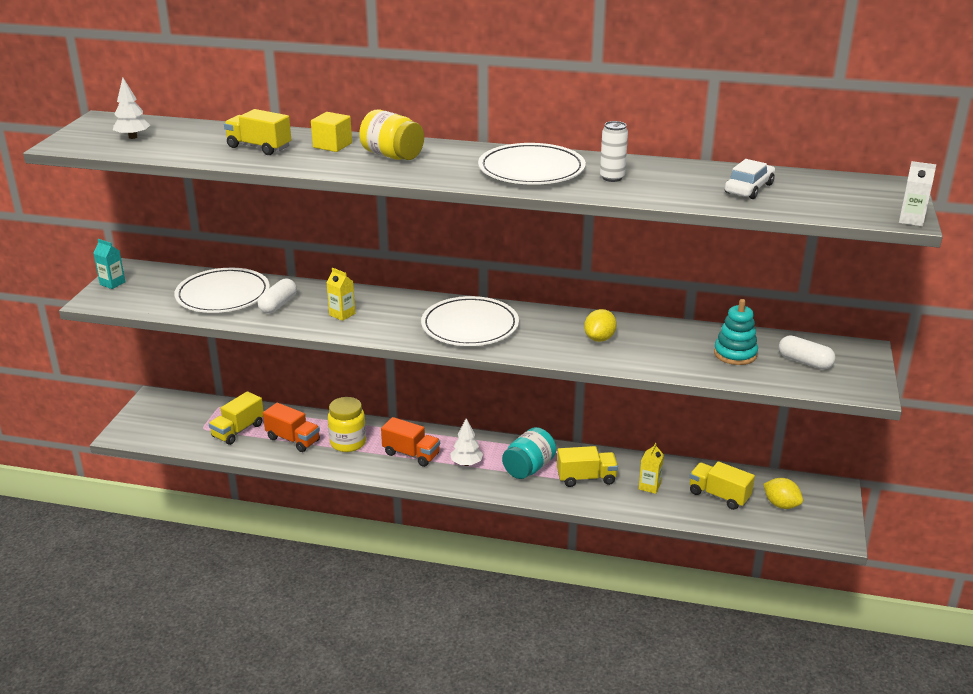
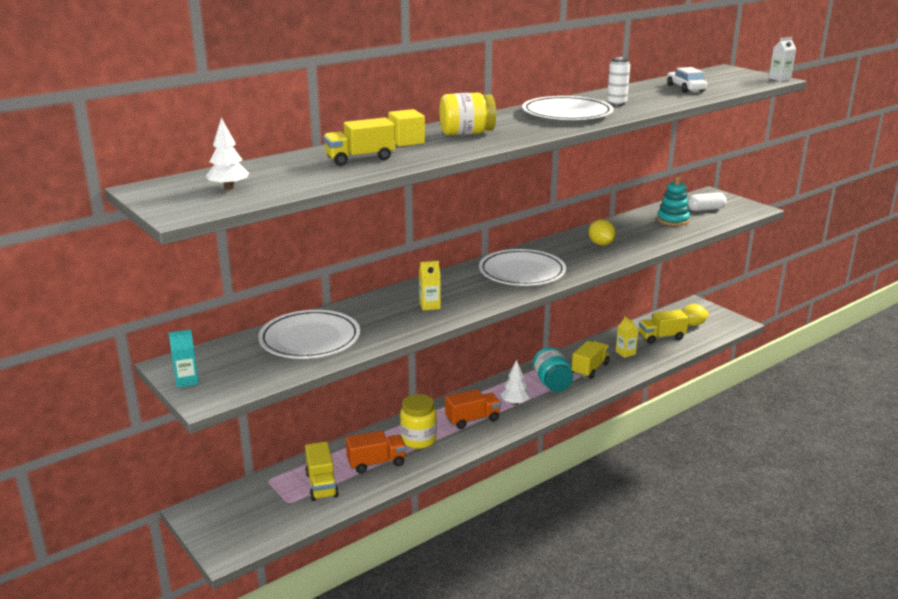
camera: 50 degrees left, 5 degrees down
white capsule [257,279,297,313] -> none

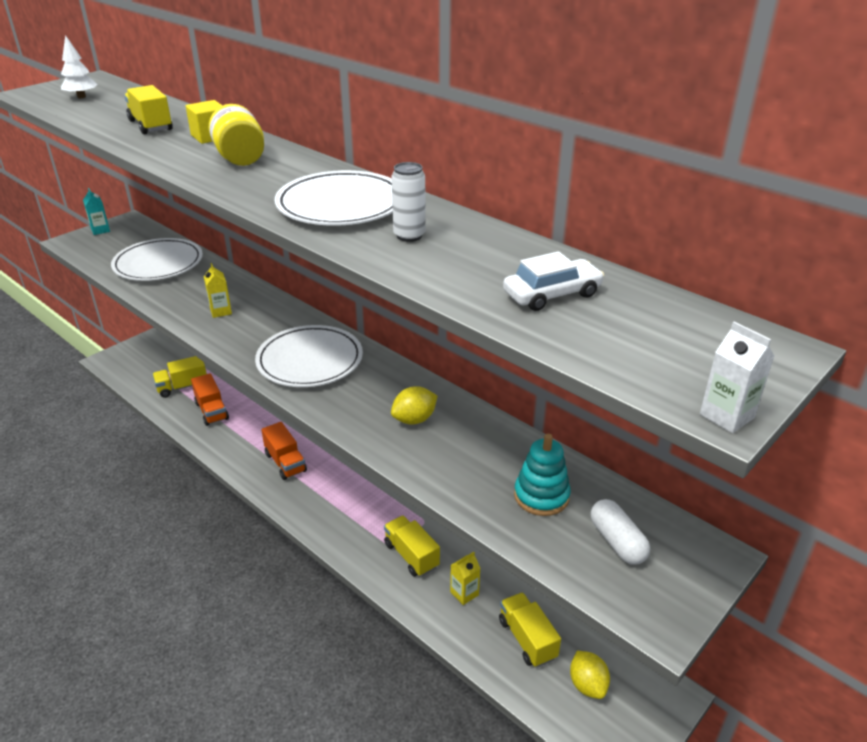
camera: 80 degrees right, 10 degrees up
yellow jar [400,394,437,449] -> none
white tree [500,360,530,405] -> none
turquoise jar [533,347,573,392] -> none
yellow truck [572,341,610,379] -> yellow truck turned 150 degrees counterclockwise [384,515,440,577]

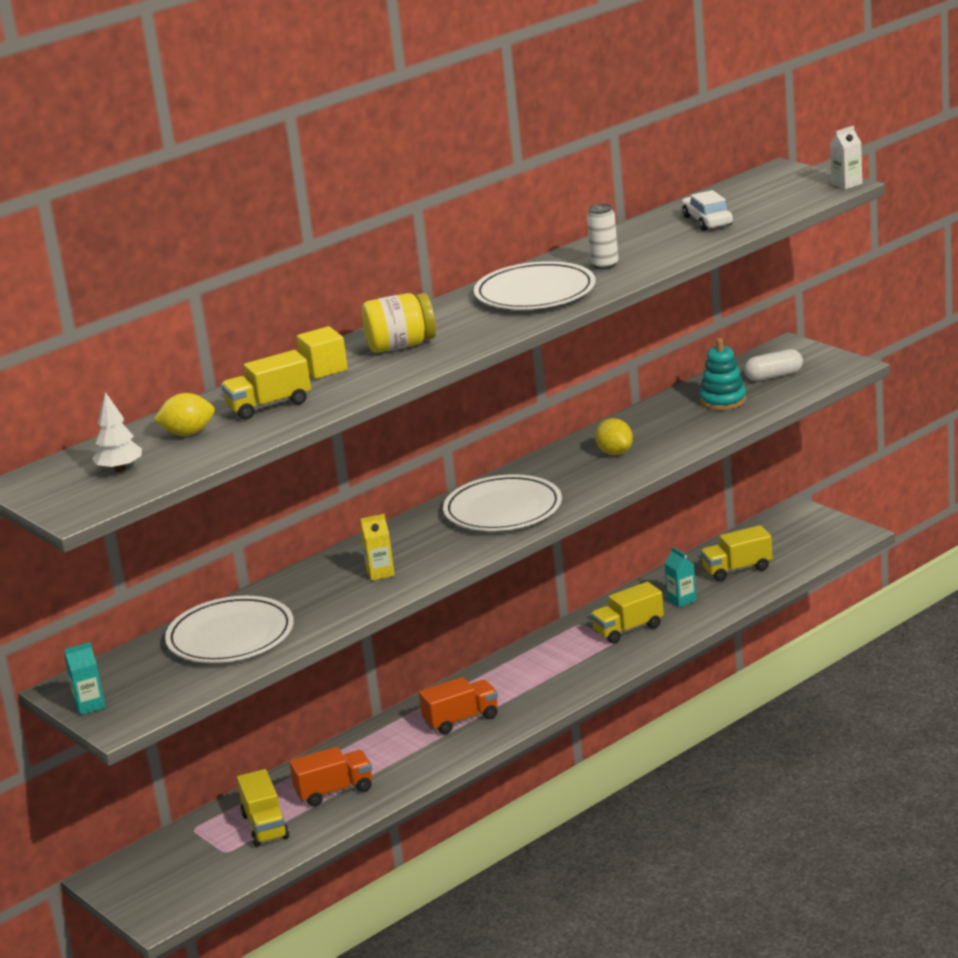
camera: 80 degrees left, 10 degrees down
yellow carton [450,552,480,605] -> turquoise carton [665,547,696,607]
yellow lemon [570,651,610,699] -> yellow lemon moved to [153,393,215,436]

